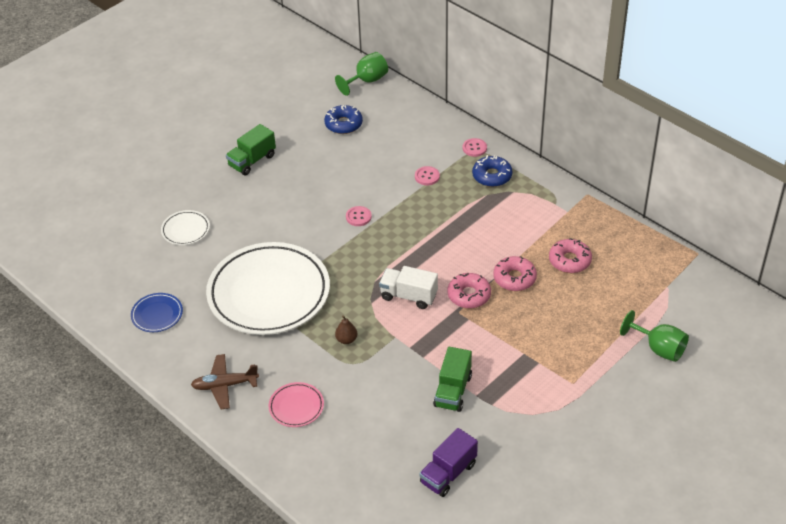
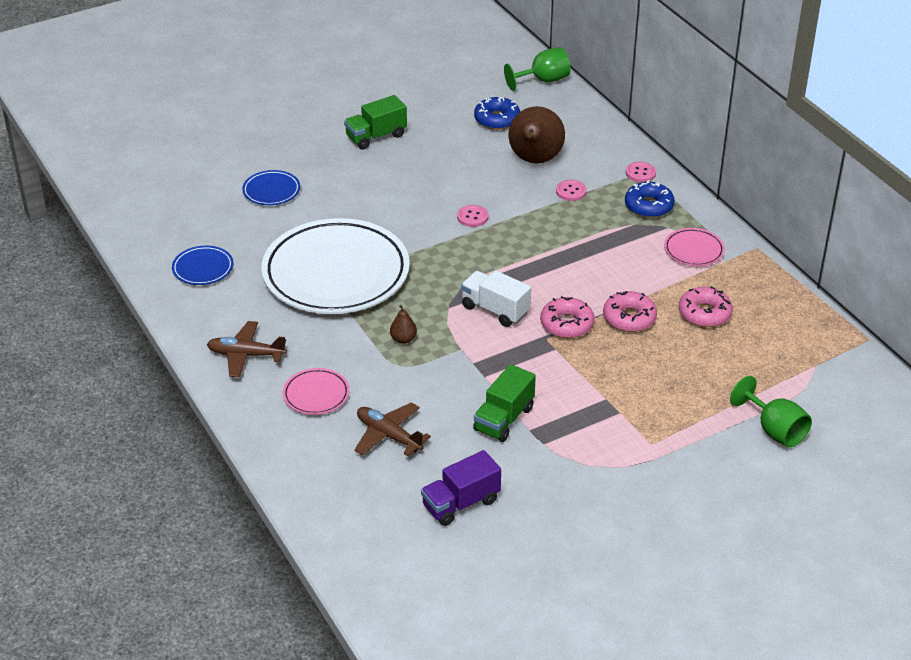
camera: 15 degrees right, 5 degrees down
white plate [161,210,210,245] -> blue plate [242,170,300,205]
none -> brown plane [355,402,431,456]
none -> brown pear [509,106,565,163]
none -> pink plate [664,228,725,266]

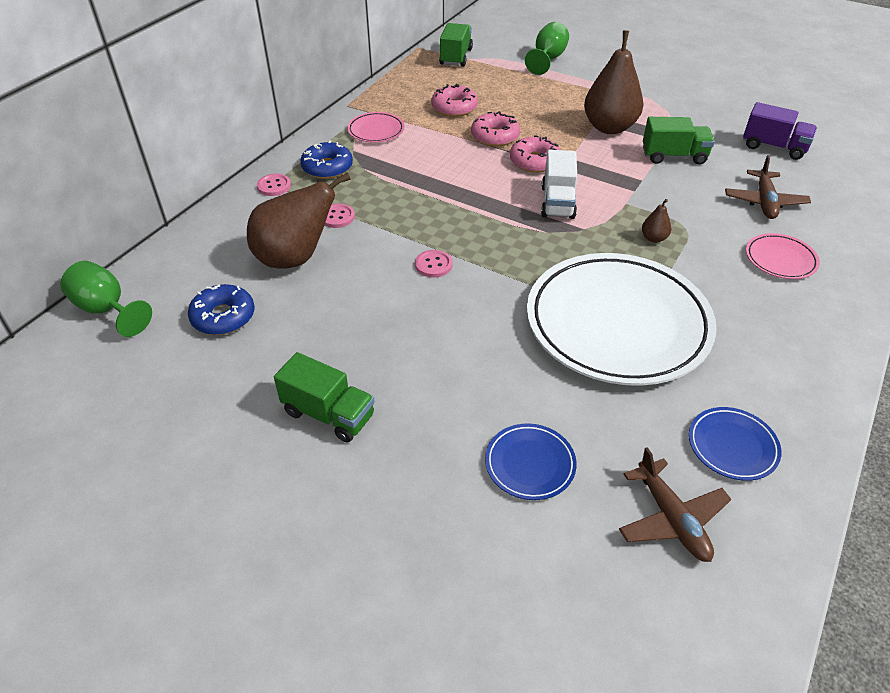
camera: 120 degrees left, 5 degrees up
brown plane [207,321,287,378] -> brown plane moved to [619,447,732,562]
none -> green truck [439,23,473,67]
none -> brown pear [584,31,644,134]

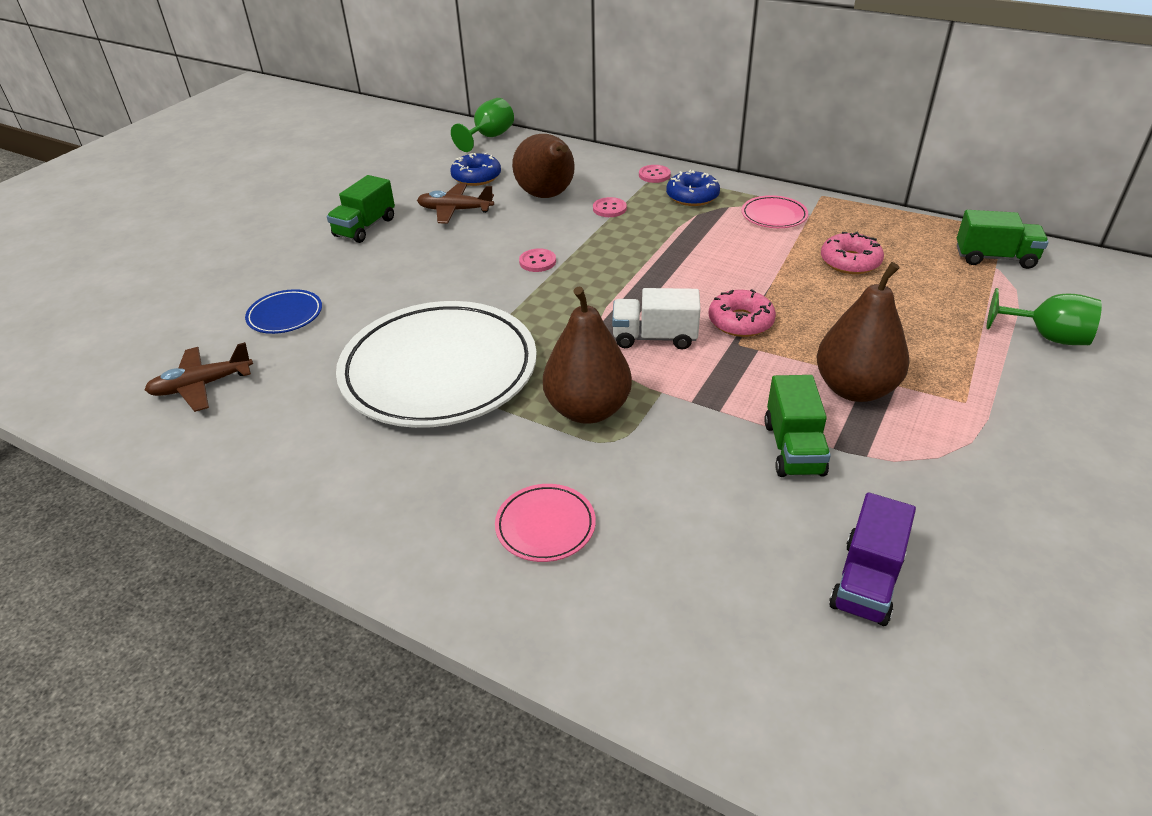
camera: 90 degrees right, 5 degrees down
pink donut [471,111,520,147] -> none
brown pear [642,199,671,243] -> brown pear [543,286,632,424], size x2.38
blue plate [689,407,781,481] -> none
brown plane [725,155,811,219] -> brown plane moved to [417,183,494,224]

